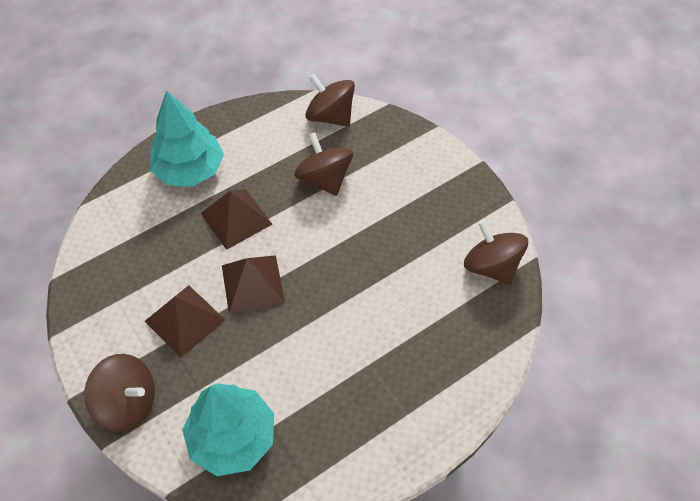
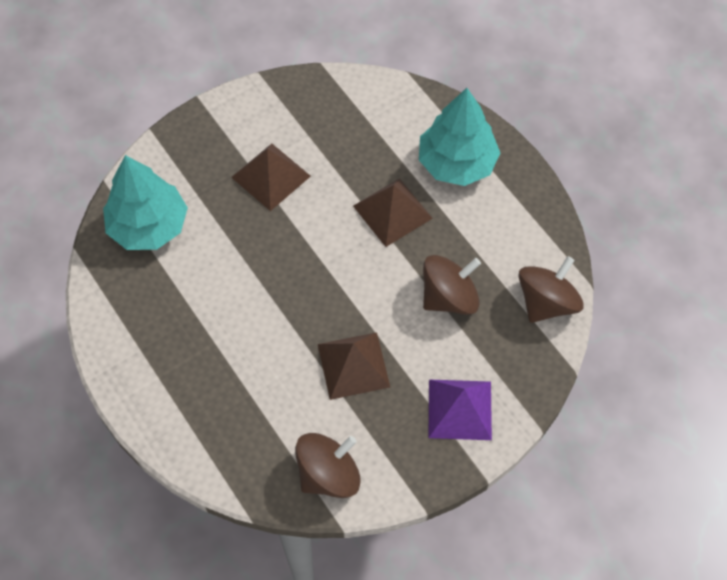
camera: 90 degrees right, 5 degrees up
brown spinning top [84,354,155,432] -> none
brown pyramid [222,255,285,313] -> brown pyramid moved to [318,332,390,400]
none -> purple pyramid [428,380,492,440]

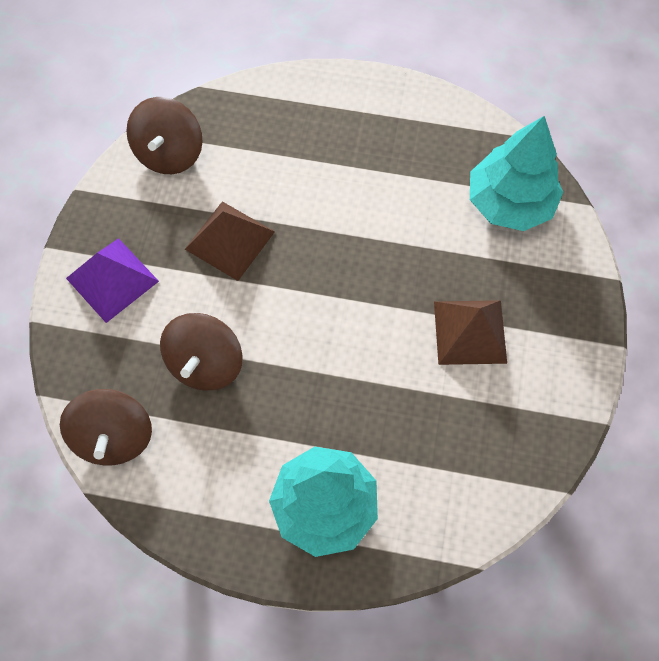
camera: 135 degrees right, 5 degrees up
brown pyramid [353,178,433,247] -> none

